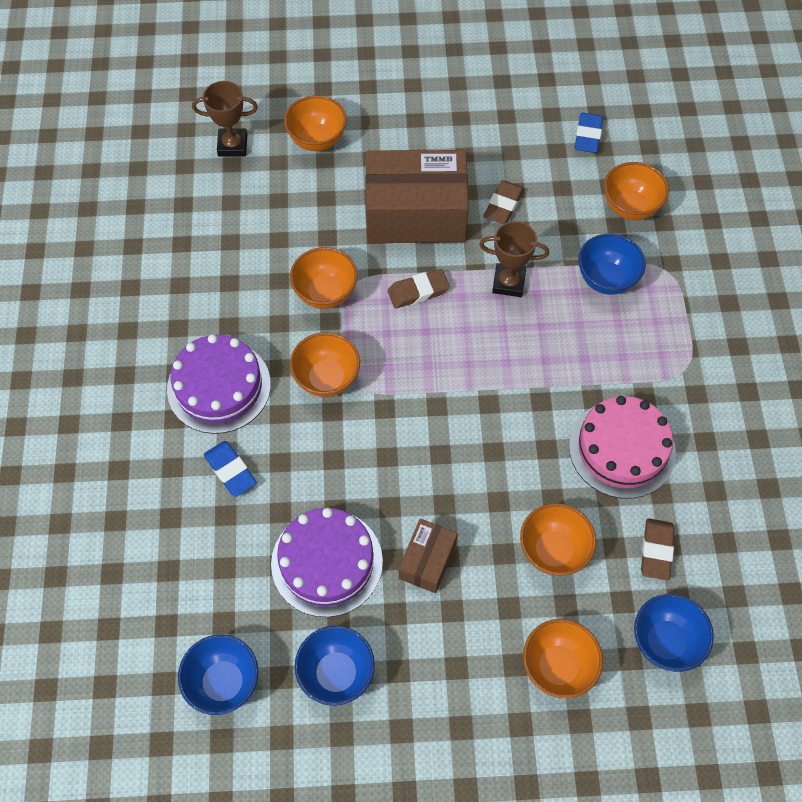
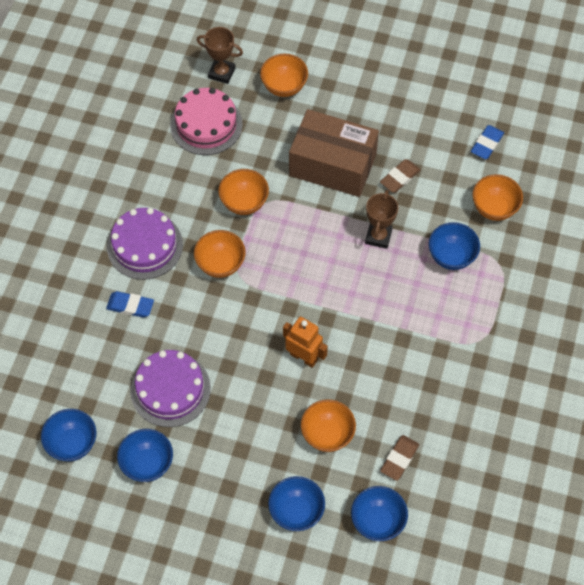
camera: 20 degrees right, 0 degrees up
blue eraser [204,441,257,497] -> blue eraser turned 60 degrees counterclockwise [106,291,154,318]
brown eraser [388,269,450,309] -> none
brown box [399,519,458,593] -> none
brown trophy [479,221,549,297] -> brown trophy turned 75 degrees clockwise [365,190,398,249]
orange bowl [523,619,603,699] -> blue bowl [268,476,325,531]
pink cake [569,396,676,499] -> pink cake moved to [170,88,242,155]
none -> orange robot [283,317,328,368]

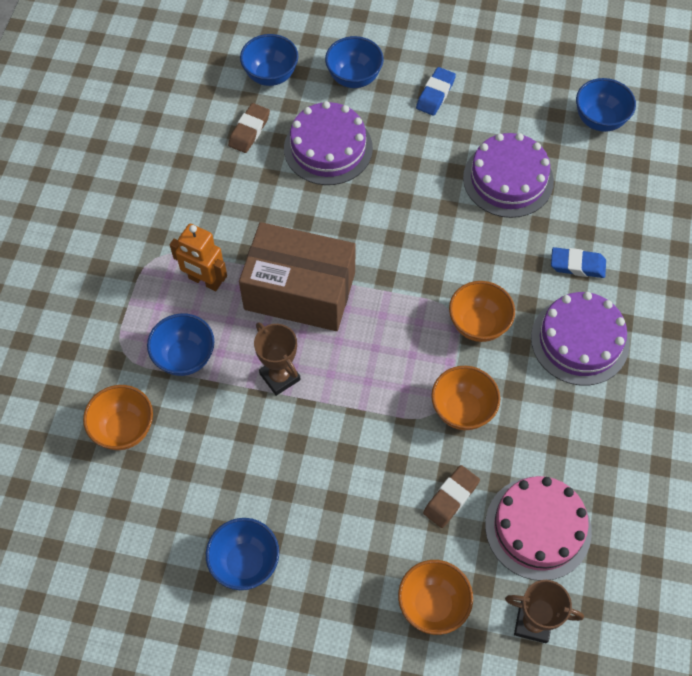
camera: 175 degrees right, 0 degrees up
blue bowl [117,429,173,482] -> blue bowl moved to [206,518,279,590]
orange robot [283,317,328,368] -> orange robot moved to [170,224,227,291]
brown box [289,109,379,197] -> brown box moved to [239,222,356,331]
orange bowl [301,399,356,452] -> purple cake [284,101,373,185]
brown trophy [365,190,398,249] -> brown trophy turned 45 degrees counterclockwise [254,322,301,396]
brown eraser [380,159,421,193] -> brown eraser moved to [423,465,480,528]
blue eraser [471,125,504,159] -> blue eraser moved to [416,67,456,116]

